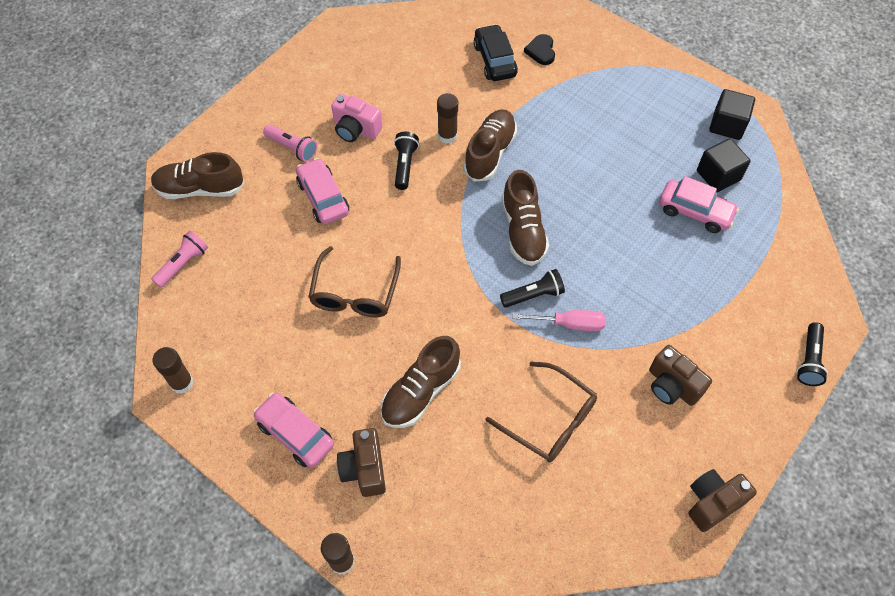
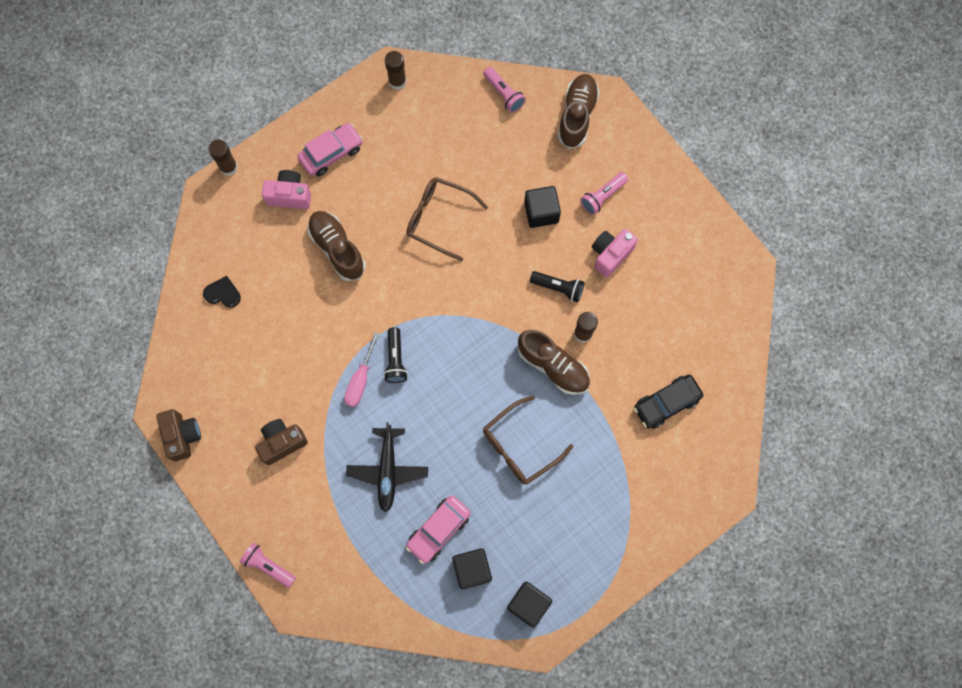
camera: 105 degrees right, 15 degrees up
pink car [296,158,349,224] -> black cube [524,186,561,228]
brown camera [337,428,386,497] -> pink camera [262,170,311,209]
black car [474,24,518,81] -> black car turned 150 degrees clockwise [634,375,703,429]
brown glasses [485,361,597,462] -> brown glasses moved to [483,396,573,484]
brown shoe [502,170,549,266] -> none
black heart [524,34,555,65] -> black heart moved to [203,276,241,308]
black flashlight [797,322,828,386] -> pink flashlight [240,543,296,588]
none -> black plane [346,422,428,512]

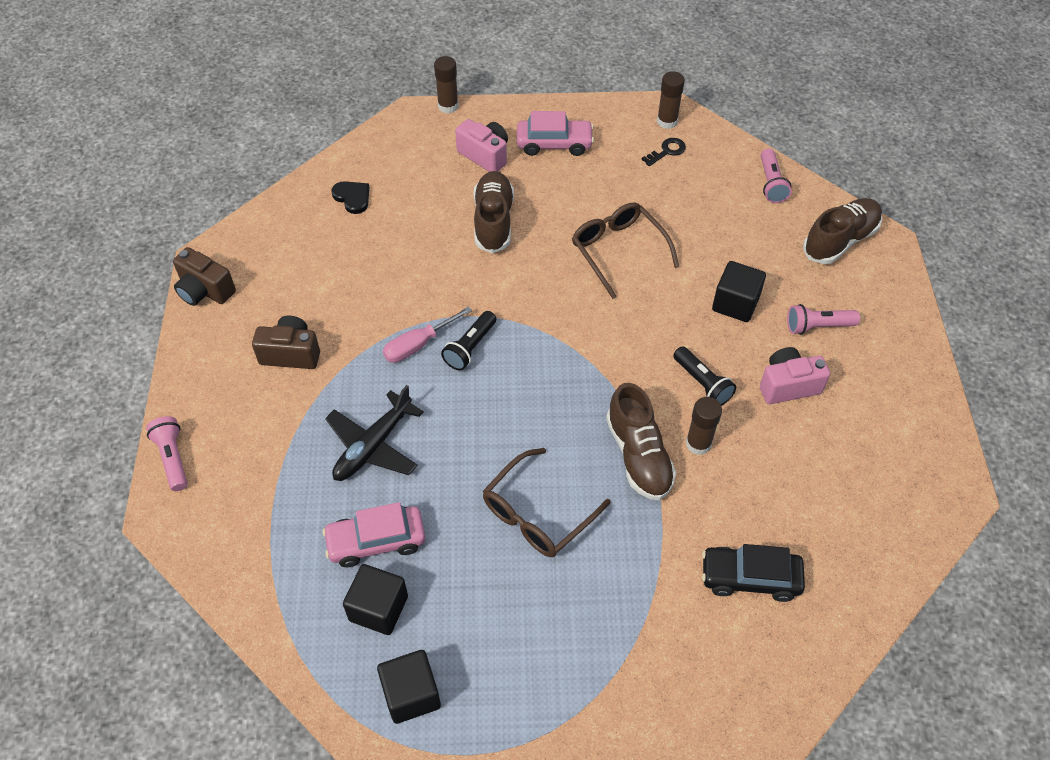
camera: 35 degrees right, 20 degrees down
brown camera [157,409,201,461] -> brown camera turned 105 degrees clockwise [173,247,236,306]
brown glasses [483,396,573,484] -> brown glasses turned 45 degrees counterclockwise [483,448,611,557]
none -> black key [642,138,686,166]

